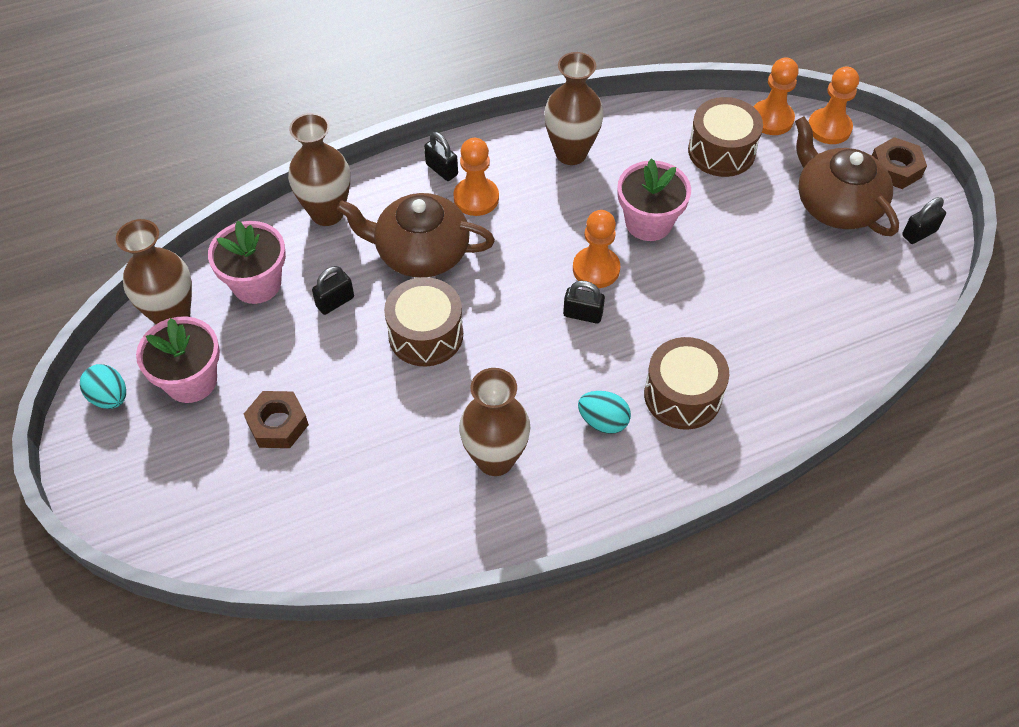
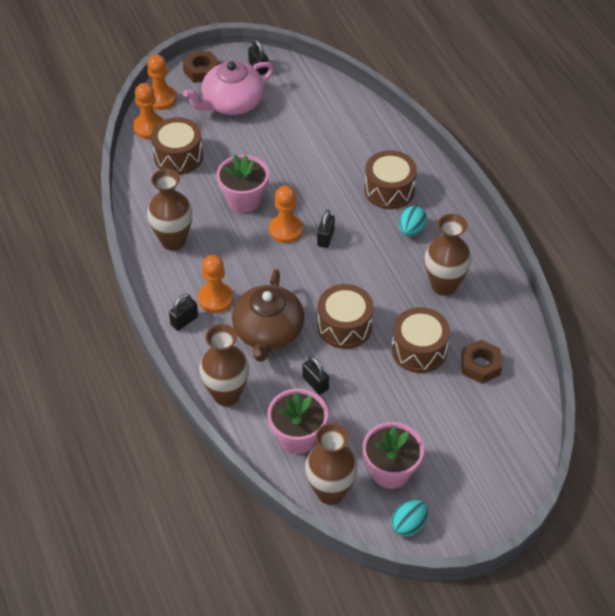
camera: 90 degrees left, 5 degrees down
brown nut [244,391,309,448] -> brown nut moved to [461,340,502,384]
brown teapot [795,116,899,236] -> pink teapot [183,61,274,115]
none -> brown drum [392,307,450,373]

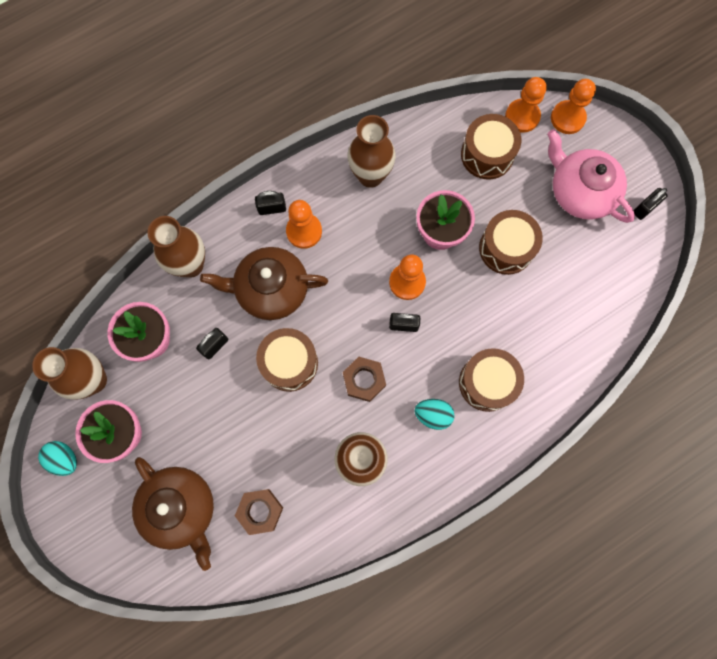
camera: 80 degrees right, 25 degrees up
black padlock [169,294,198,331] -> black padlock turned 45 degrees counterclockwise [255,191,286,215]
brown nut [183,51,220,83] -> brown nut moved to [343,357,386,402]
brown drum [392,307,450,373] -> brown drum moved to [479,210,543,275]
none -> brown teapot [132,457,214,571]

